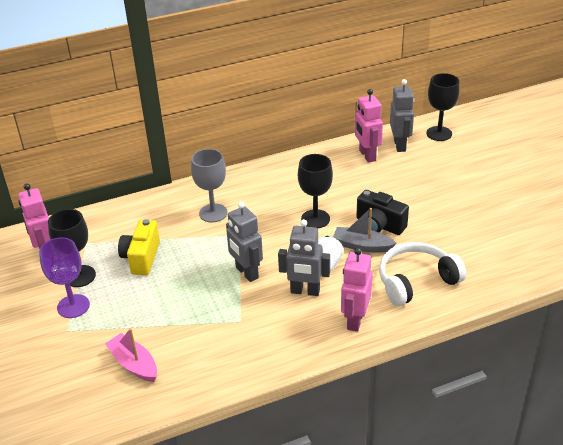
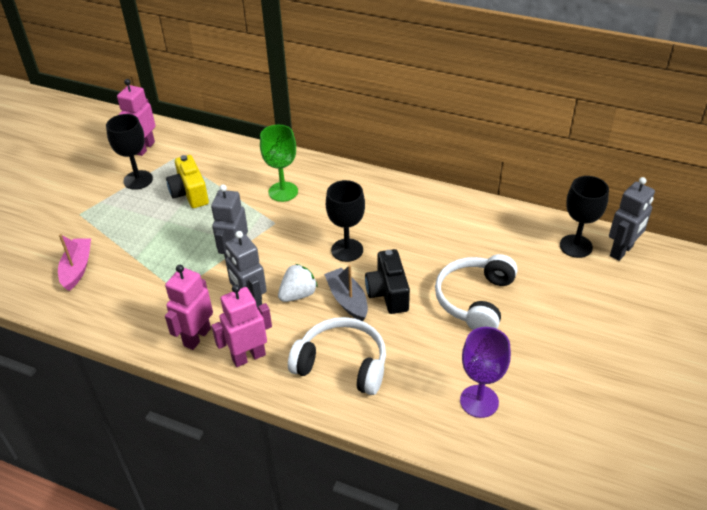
camera: 45 degrees right, 5 degrees up
purple goblet [39,237,90,318] -> purple goblet moved to [460,327,511,418]
yellow camera [118,219,160,275] -> yellow camera turned 75 degrees counterclockwise [166,155,209,208]
grey goblet [191,149,228,222] -> green goblet [260,125,298,202]
pink robot [355,89,383,163] -> pink robot moved to [165,265,213,350]
grey robot [390,79,414,152] -> grey robot moved to [609,177,655,261]
none -> white headphones [435,254,517,330]

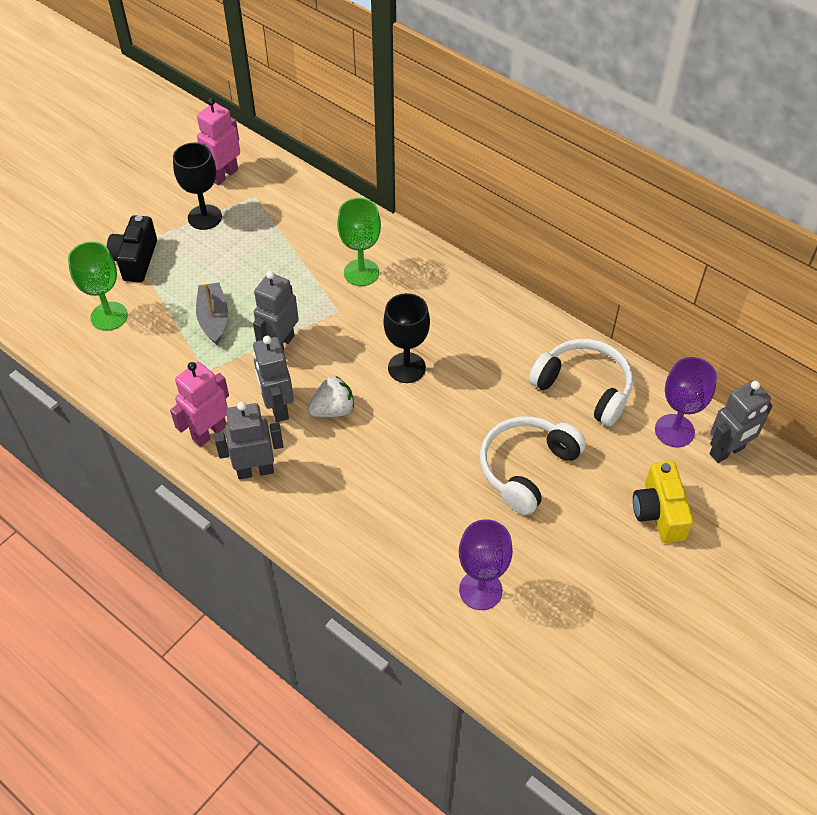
camera: 15 degrees right, 10 degrees up
pink boat [58,234,91,291] -> green goblet [68,242,128,331]
yellow camera [166,155,209,208] -> yellow camera moved to [633,461,693,543]
pink robot [211,284,272,367] -> grey robot [214,402,284,479]
white headphones [288,317,386,395] -> white headphones moved to [529,339,633,426]
grey boat [324,265,368,321] -> grey boat moved to [196,283,228,345]
black camera [365,249,410,314] -> black camera moved to [107,215,157,282]
black goblet [560,176,609,258] -> purple goblet [655,357,717,447]

